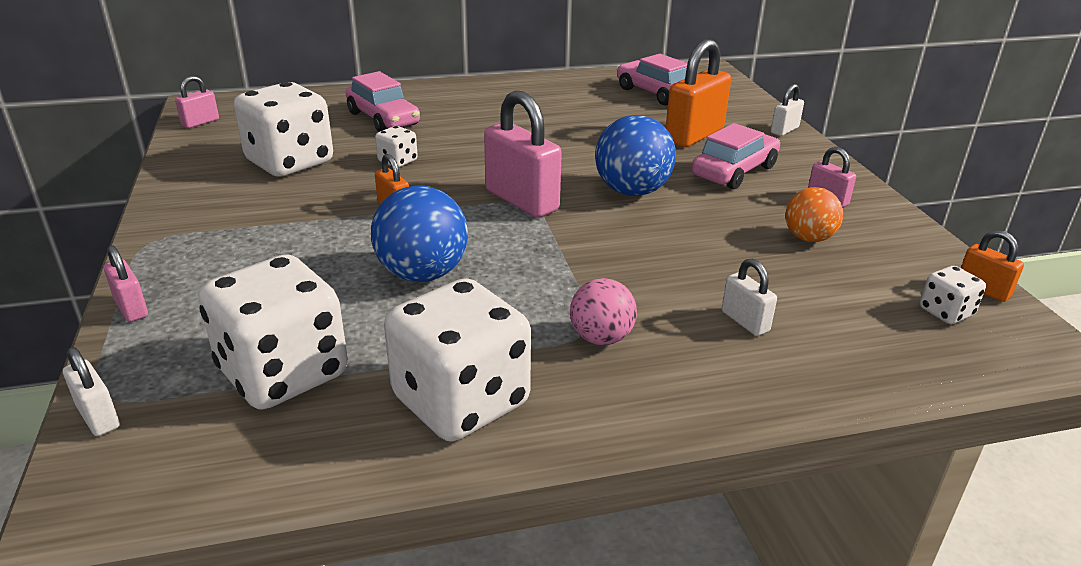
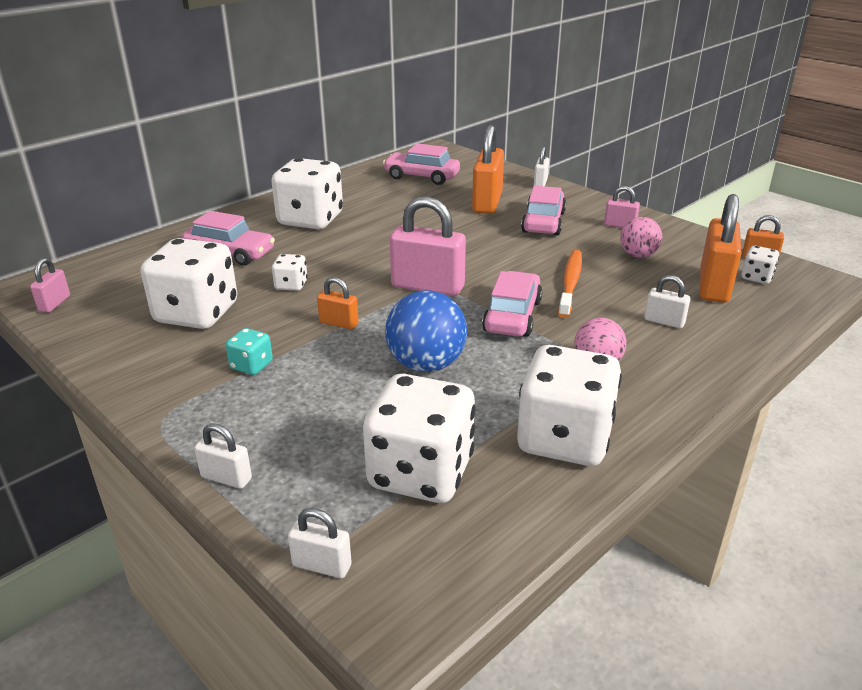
camera: 30 degrees left, 0 degrees up
pink padlock [103,245,148,322] -> white padlock [194,424,252,489]
blue ball [595,115,676,196] -> none
orange ball [785,187,843,242] -> pink ball [620,217,662,258]
none -> turquoise dice [226,328,273,375]
none -> white dice [271,158,343,229]
none -> pink car [482,271,543,337]
none -> orange toothbrush [558,250,582,318]
none -> orange padlock [700,194,742,303]

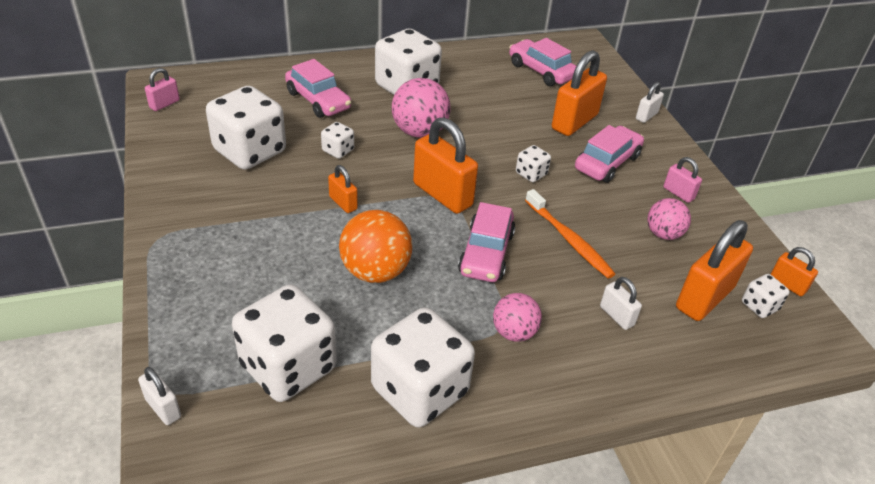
camera: 25 degrees right, 10 degrees up
white padlock [194,424,252,489] -> none
turquoise dice [226,328,273,375] -> none
blue ball [385,290,467,372] -> orange ball [339,210,412,283]
pink padlock [390,196,466,296] -> orange padlock [413,117,478,214]
pink car [482,271,543,337] -> pink car turned 150 degrees clockwise [458,202,515,282]
orange toothbrush [558,250,582,318] -> orange toothbrush turned 105 degrees clockwise [525,189,615,279]
none -> pink ball [392,78,451,138]
none -> white dice [516,145,551,182]

